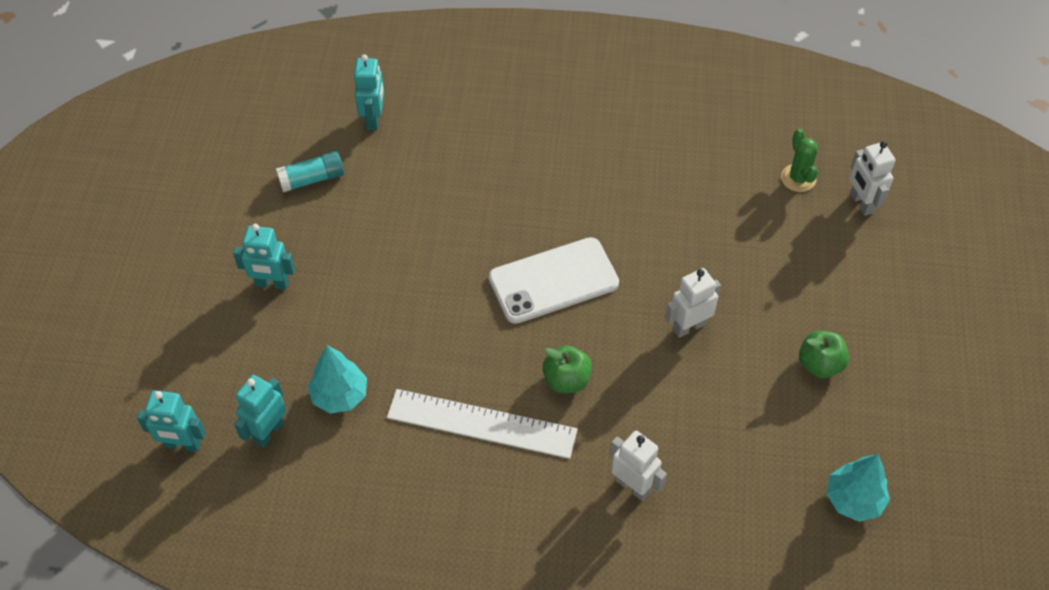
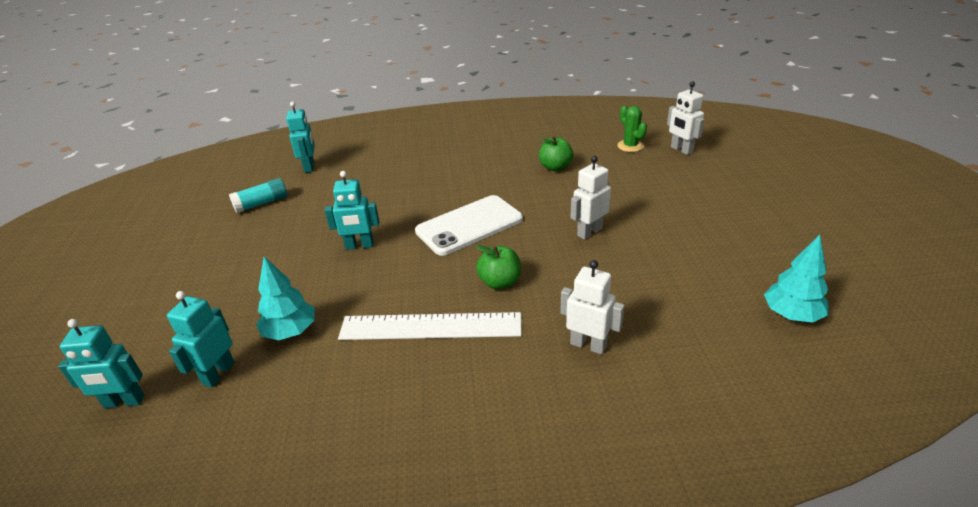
camera: 10 degrees left, 20 degrees down
turquoise robot [233,224,295,290] -> turquoise robot moved to [325,171,379,250]
green apple [799,331,849,378] -> green apple moved to [539,136,573,171]

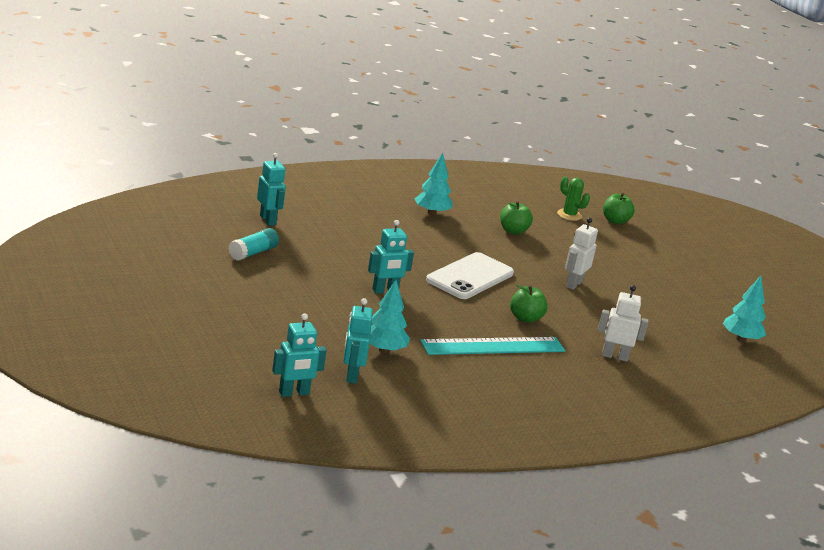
camera: 25 degrees left, 10 degrees down
white ruler [338,312,522,340] -> turquoise ruler [420,337,565,355]
white robot [667,81,705,155] -> green apple [603,193,635,224]
none -> turquoise tree [415,153,453,215]

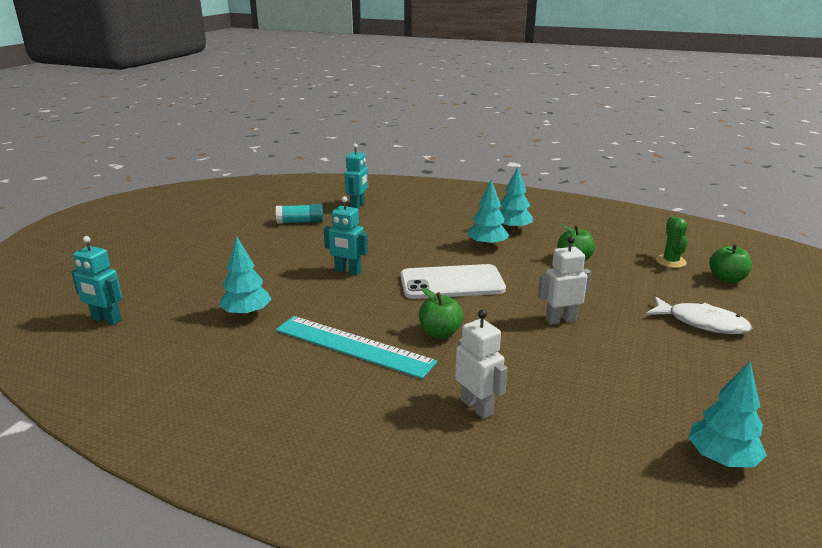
camera: 50 degrees right, 0 degrees up
turquoise robot [344,298,373,384] -> none
none -> turquoise tree [468,179,509,248]
none -> white fish [646,296,752,334]

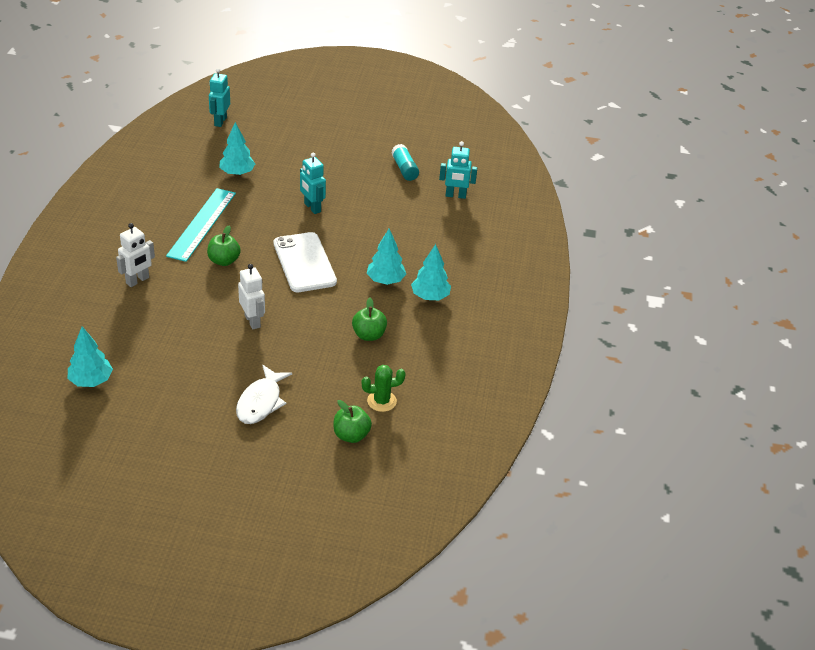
camera: 75 degrees right, 15 degrees up
turquoise robot [324,196,368,276] -> turquoise robot turned 45 degrees counterclockwise [300,153,326,214]

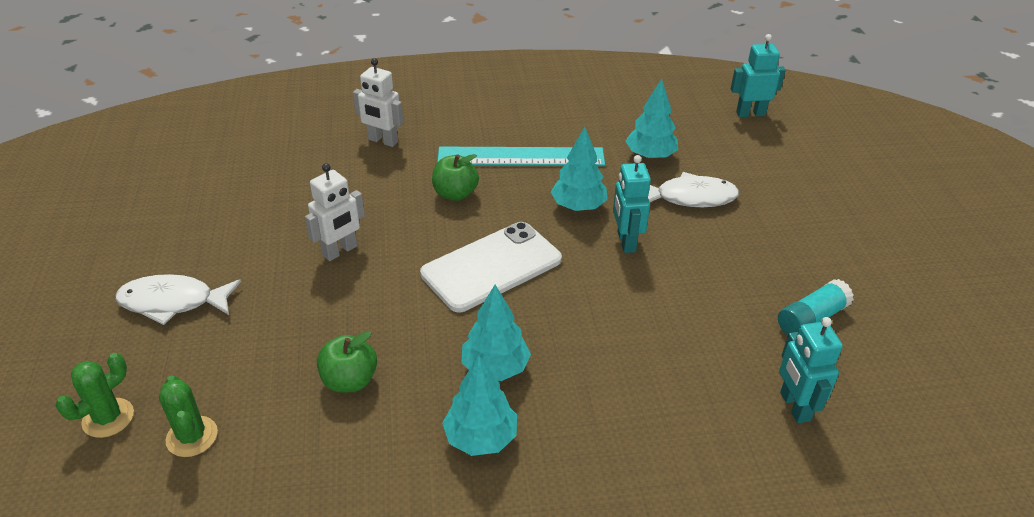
camera: 75 degrees right, 0 degrees up
turquoise tree [68,326,113,387] -> turquoise tree moved to [551,127,607,211]
turquoise robot [300,153,326,214] -> turquoise robot turned 45 degrees counterclockwise [613,155,651,253]
green apple [334,400,372,443] -> green cactus [56,353,134,438]
none -> white fish [648,172,739,207]

